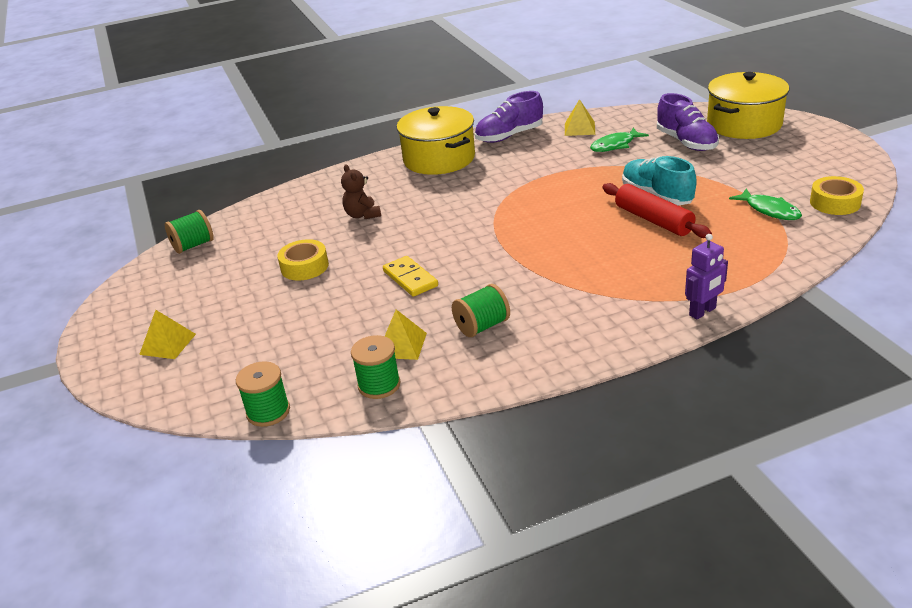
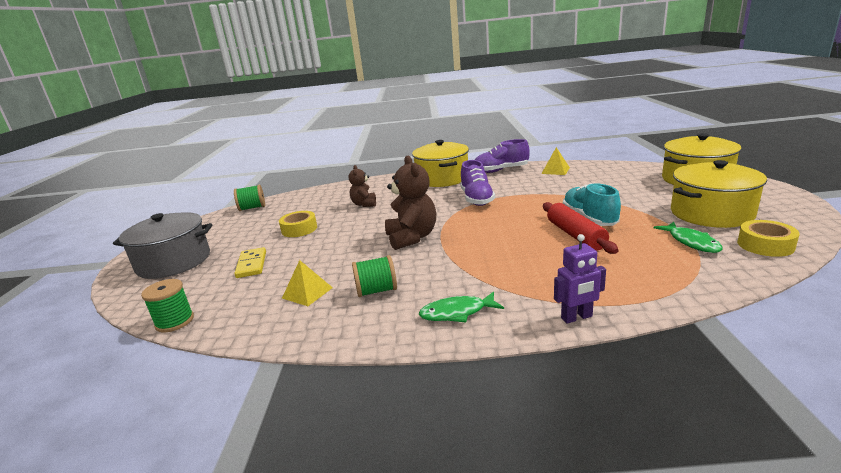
camera: 20 degrees right, 10 degrees down
yellow pyramid [139,310,196,359] -> grey pot [113,212,213,279]
green spool [351,335,401,399] -> none
yellow domino [383,256,438,297] -> yellow domino moved to [234,247,266,278]
green fish [590,128,649,152] -> green fish moved to [419,291,504,323]
purple shoe [657,93,719,151] -> purple shoe moved to [460,160,495,206]
none -> brown teddy bear [385,156,436,250]
none -> yellow pot [671,160,767,228]

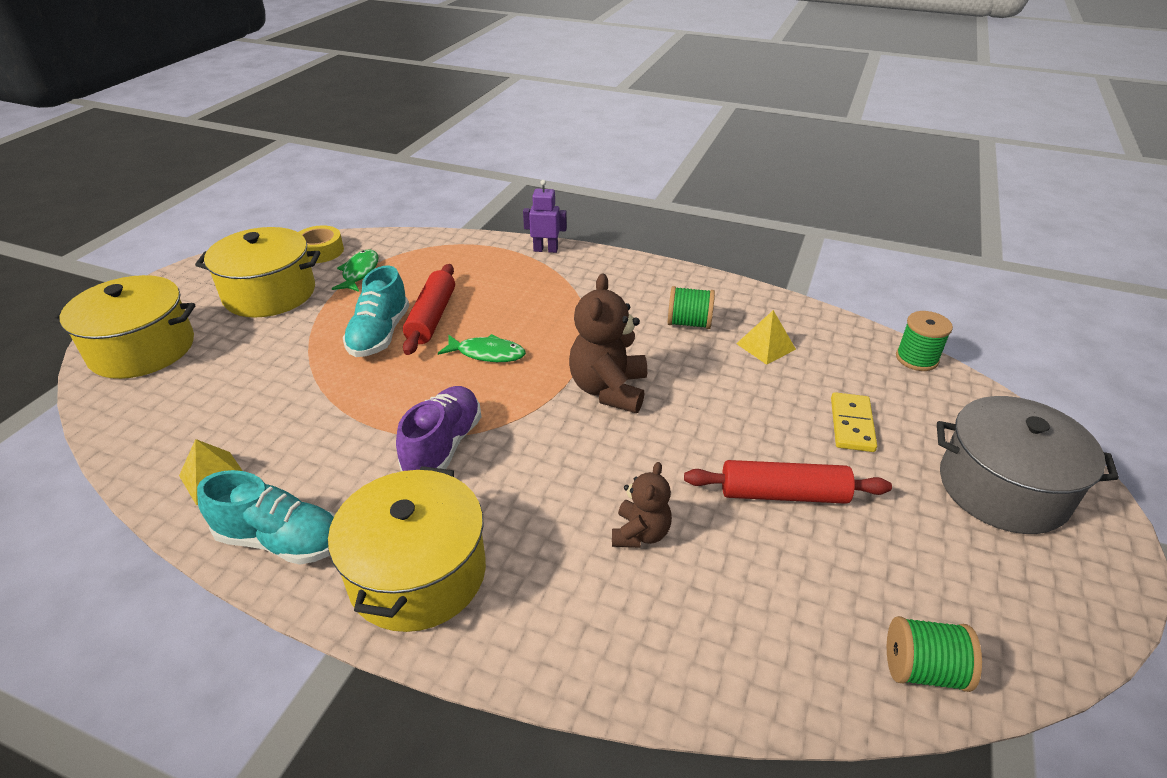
camera: 160 degrees left, 15 degrees up
yellow tape [279,211,317,237] -> red rolling pin [684,460,892,504]
green fish [419,291,504,323] -> green fish moved to [438,334,526,362]
purple shoe [475,139,530,173] -> turquoise shoe [197,470,335,565]

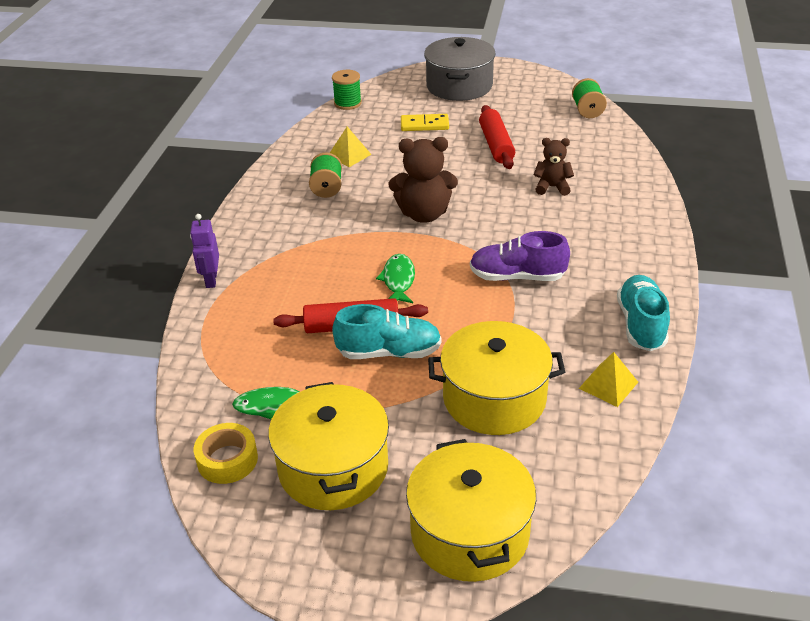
camera: 100 degrees left, 0 degrees up
yellow pot [328,466,486,632] -> yellow pot moved to [428,321,565,435]

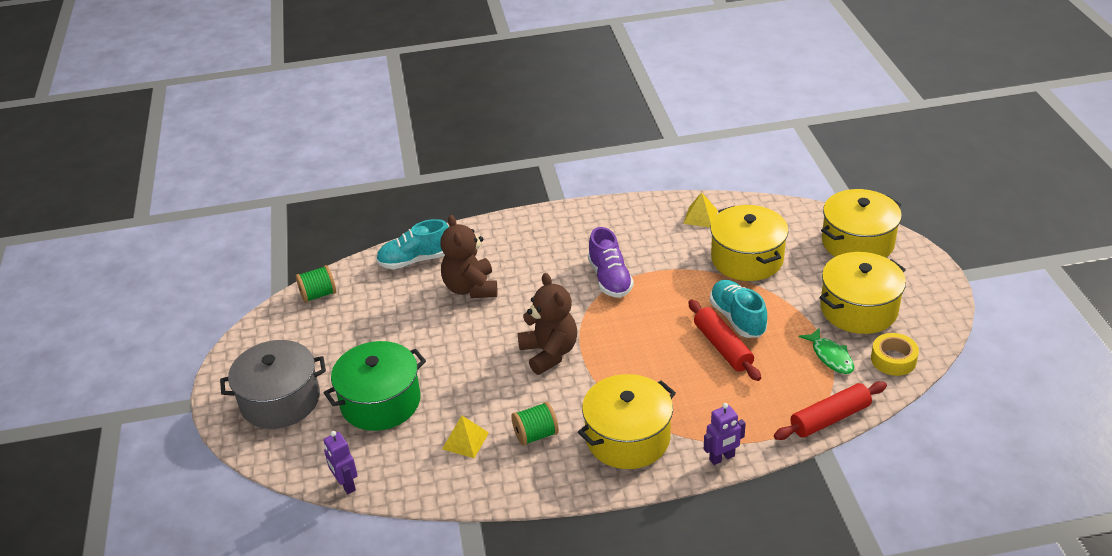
camera: 110 degrees left, 0 degrees up
green spool [332,70,362,110] -> purple robot [323,431,358,494]
green fish [376,254,415,303] -> none
yellow domino [401,114,449,131] -> green pot [324,341,426,431]
red rolling pin [479,105,515,169] -> red rolling pin moved to [774,381,887,440]
brown teddy bear [534,138,574,196] -> brown teddy bear [440,215,497,298], size x1.68
turquoise shoe [617,275,670,351] -> turquoise shoe moved to [376,219,449,269]
none -> yellow pot [578,374,676,469]

